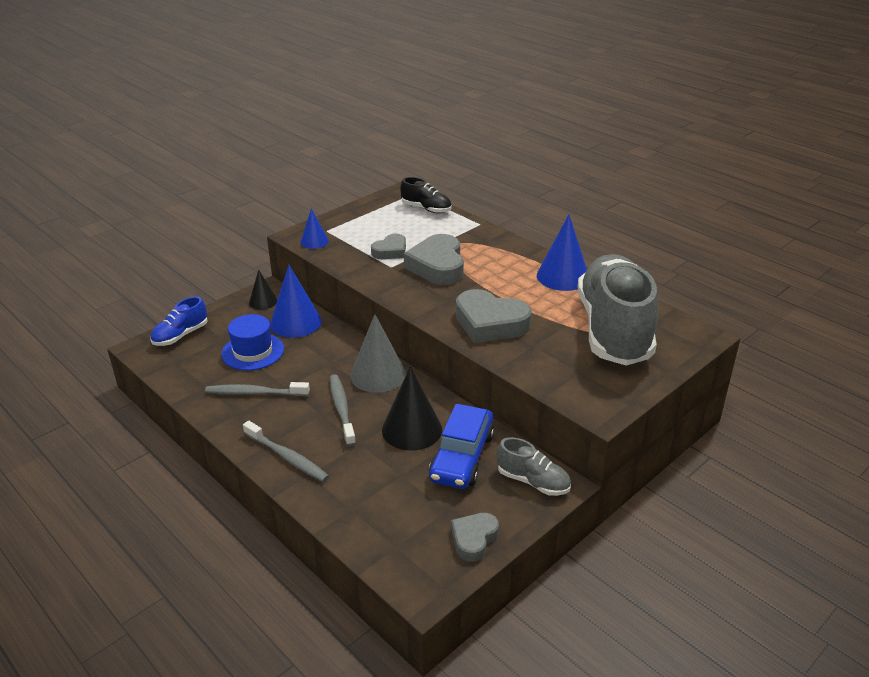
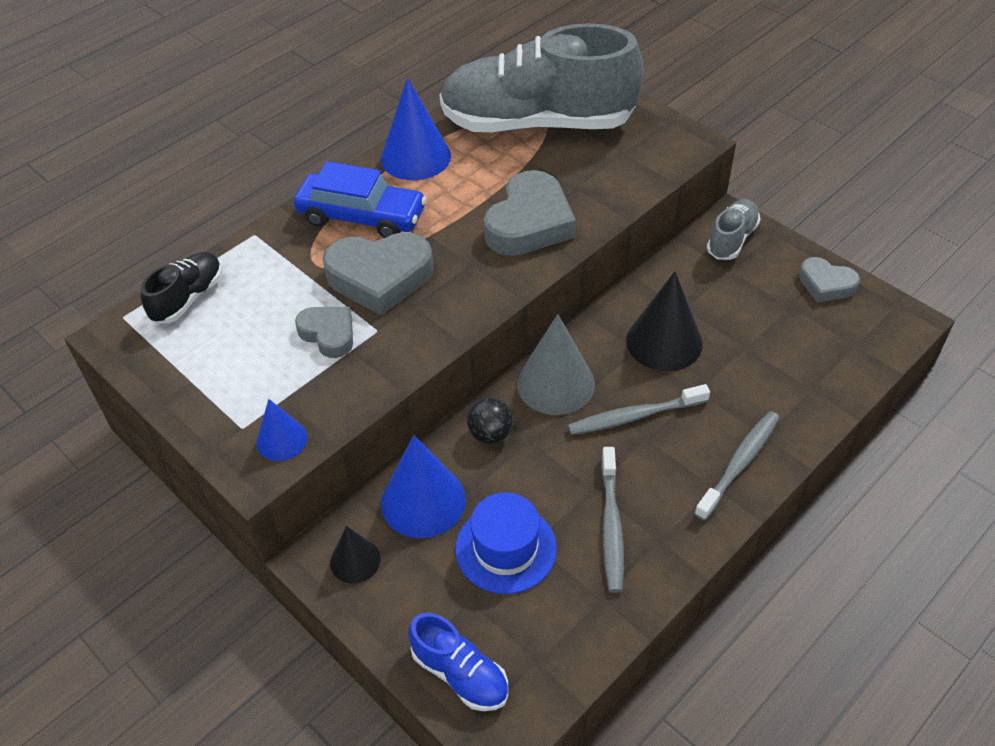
camera: 90 degrees left, 15 degrees up
blue car [429,404,494,489] -> blue car moved to [294,161,427,238]
none -> black ball [467,398,513,444]

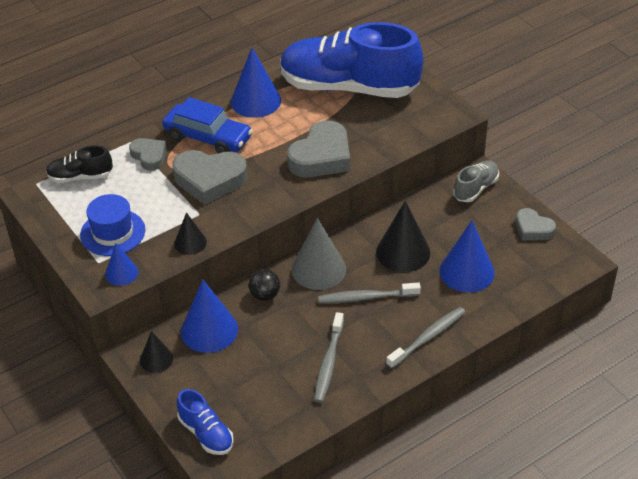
camera: 10 degrees right, 5 degrees down
black shoe [141,252,222,323] -> black shoe turned 135 degrees counterclockwise [46,145,113,183]
grey heart [295,307,353,358] -> grey heart moved to [129,138,166,171]
grey shoe [440,24,644,132] -> blue shoe [280,22,423,98]
blue hat [455,493,557,594] -> blue hat moved to [80,194,145,256]
none -> black cone [174,212,207,255]
none -> blue cone [439,221,495,293]

